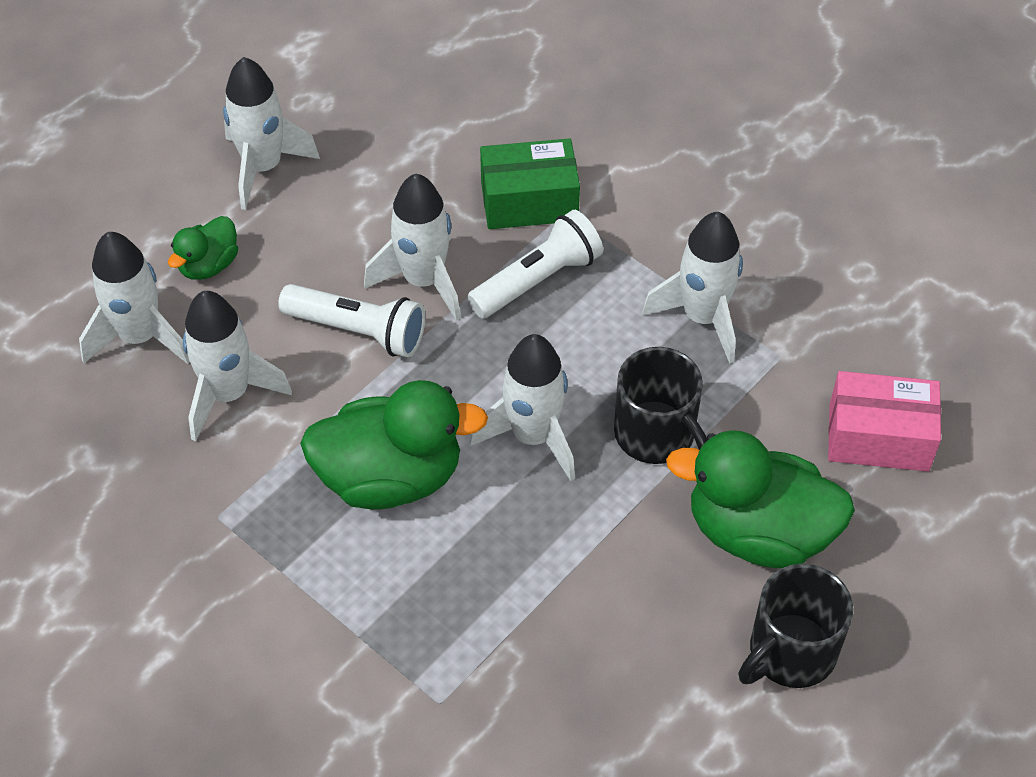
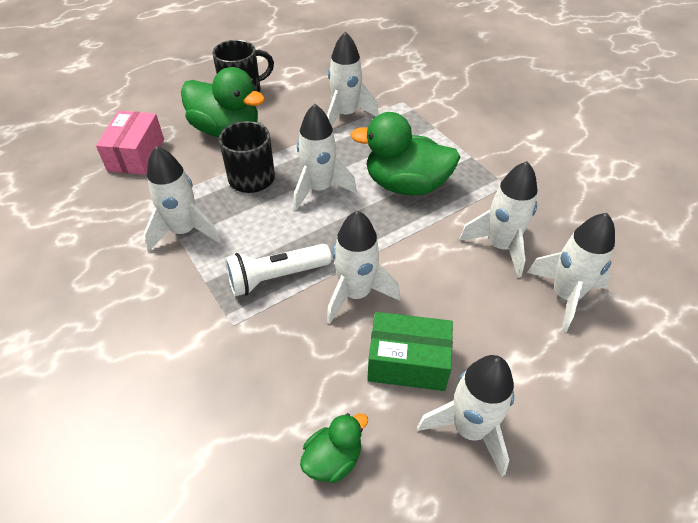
camera: 165 degrees left, 5 degrees down
green duck [168,216,238,280] -> green duck moved to [300,413,368,483]
white flashlight [278,284,425,358] -> none
green box [480,138,580,229] -> green box moved to [367,312,453,391]
pink box [828,371,941,472] -> pink box turned 75 degrees clockwise [96,111,164,175]
none -> white rocket [327,32,379,126]

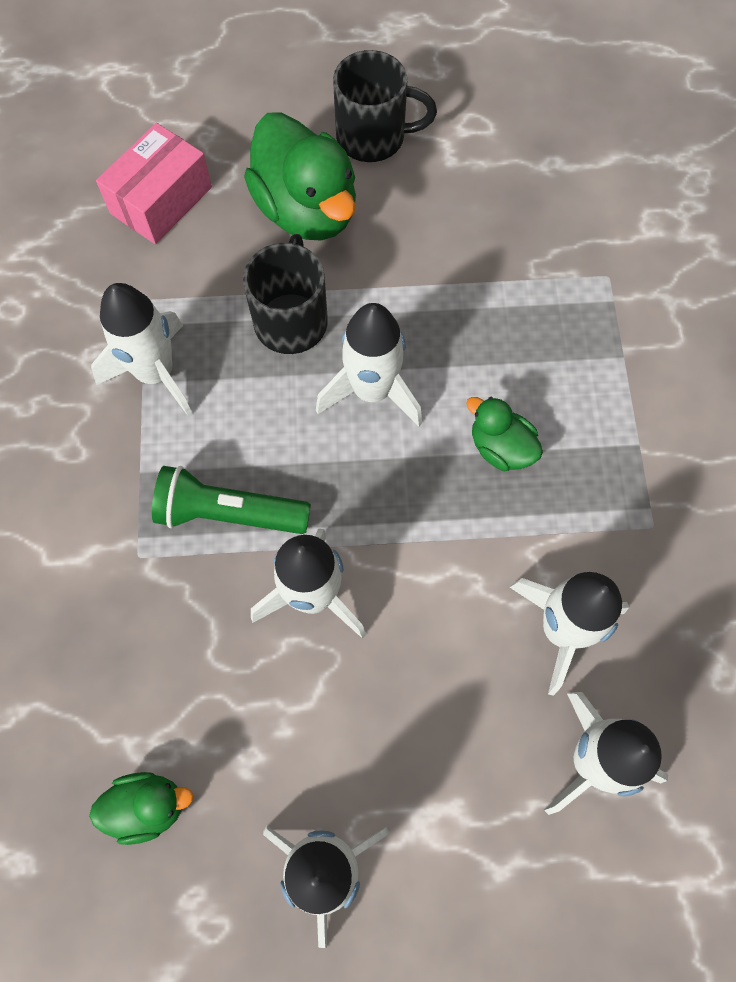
camera: 30 degrees right, 20 degrees up
white flashlight [225,244,332,296] -> green flashlight [152,466,311,534]
white rocket [327,32,379,126] -> none
green duck [350,112,460,196] -> green duck [466,397,543,471], size x0.52
green box [367,312,453,391] -> none

